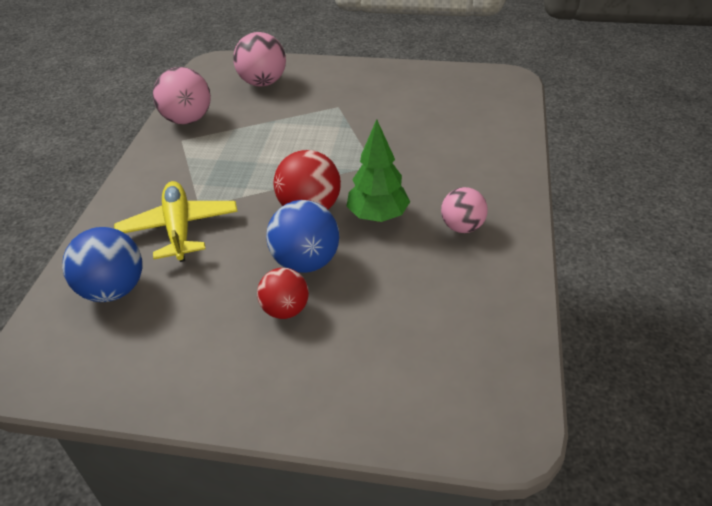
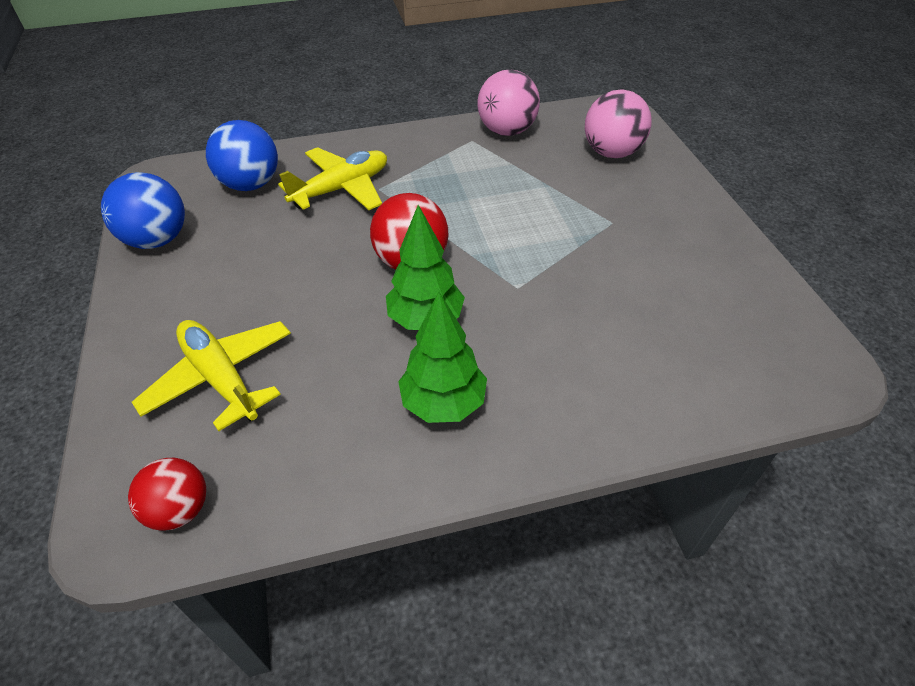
camera: 65 degrees right, 5 degrees up
red ball [257,268,309,319] -> red ball moved to [128,458,206,531]
blue ball [266,200,339,273] -> blue ball moved to [101,172,185,249]
pink ball [441,187,488,233] -> green tree [398,292,487,423]
none -> yellow plane [132,320,291,431]

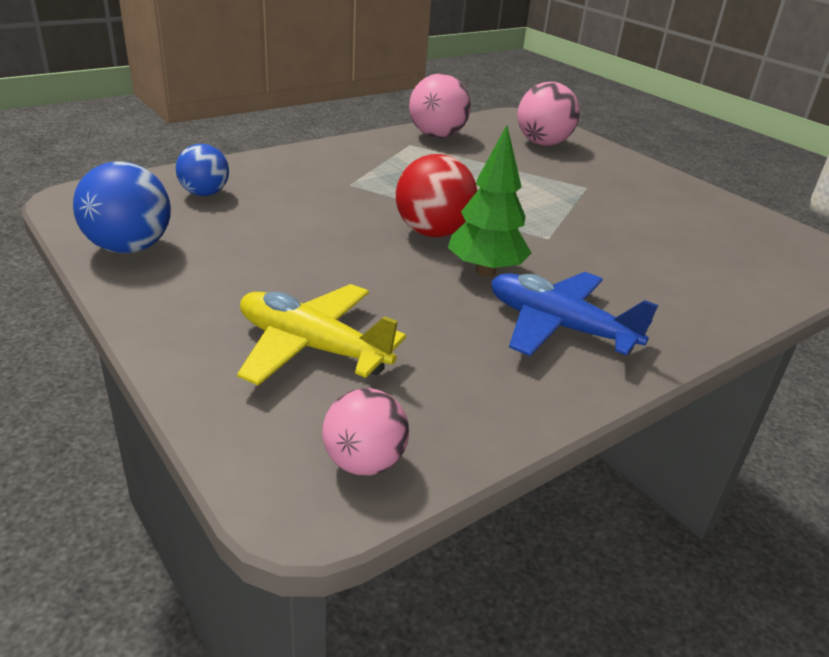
camera: 25 degrees left, 15 degrees down
red ball [128,458,206,531] -> pink ball [322,388,409,475]
blue ball [206,120,278,191] -> blue ball [176,144,229,196], size x0.67
yellow plane [278,147,387,210] -> none
green tree [398,292,487,423] -> blue plane [491,272,658,356]

